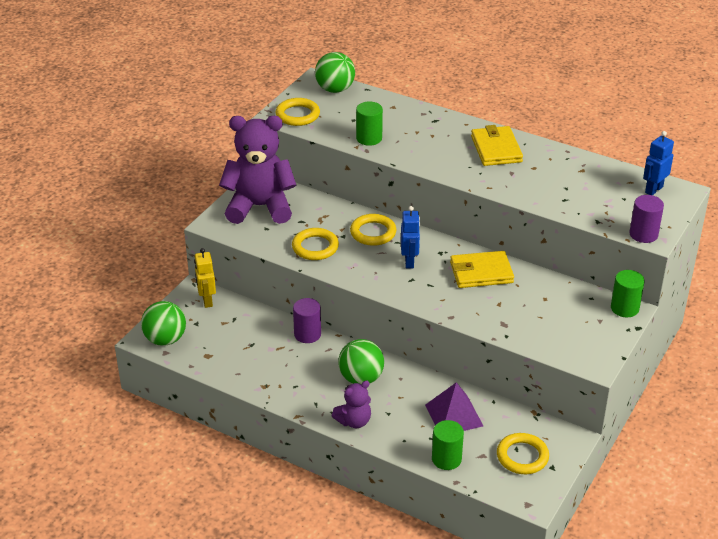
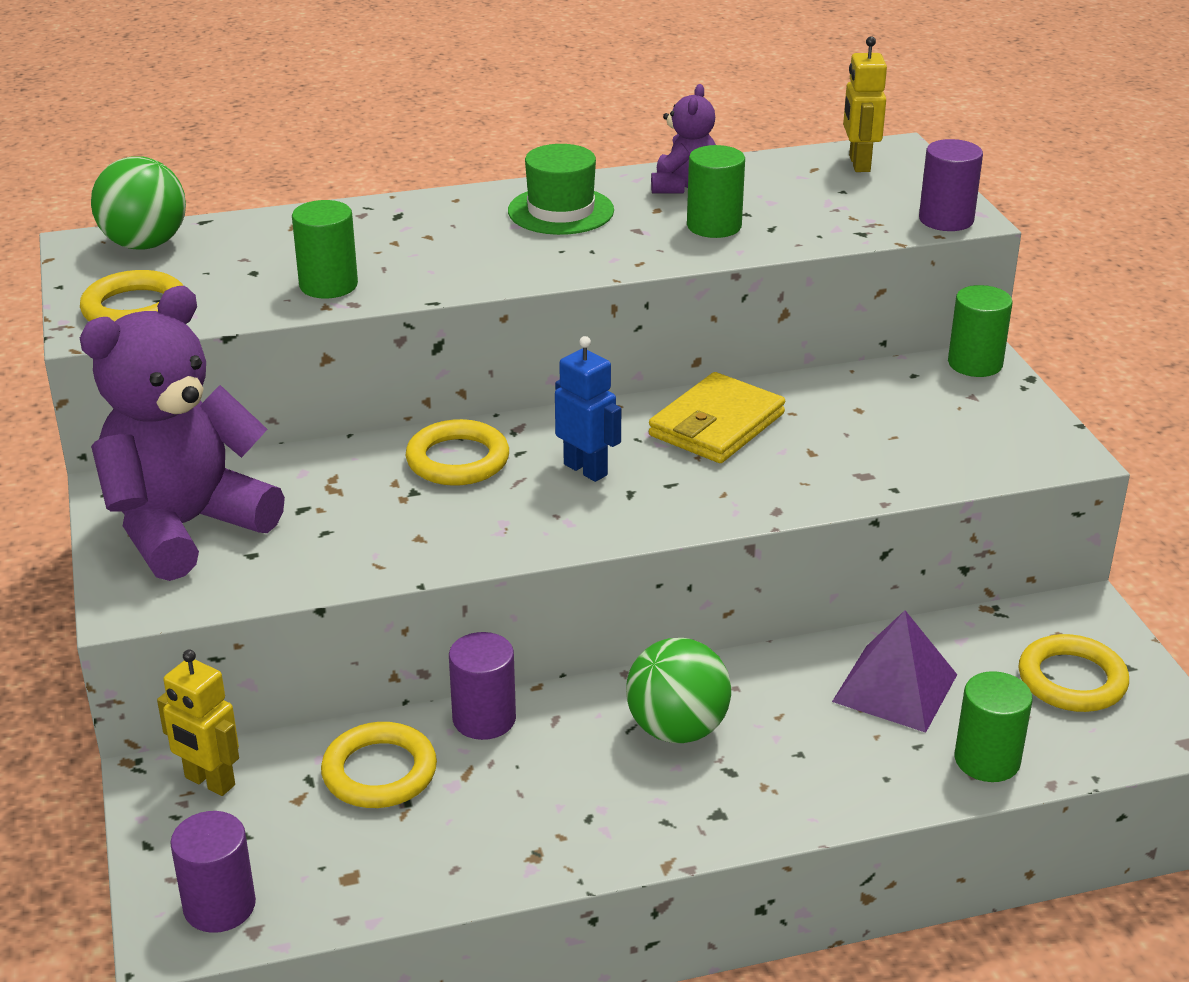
camera: 45 degrees left, 5 degrees down
green ball [141,301,186,346] -> purple cylinder [170,811,256,933]
yellow ring [292,228,339,260] -> yellow ring moved to [321,722,437,808]
purple teddy bear [332,381,371,428] -> purple teddy bear moved to [651,84,716,193]
yellow wallet [471,125,523,166] -> green hat [508,144,614,235]
blue robot [643,131,674,195] -> yellow robot [843,36,887,172]
none -> green cylinder [687,145,745,238]

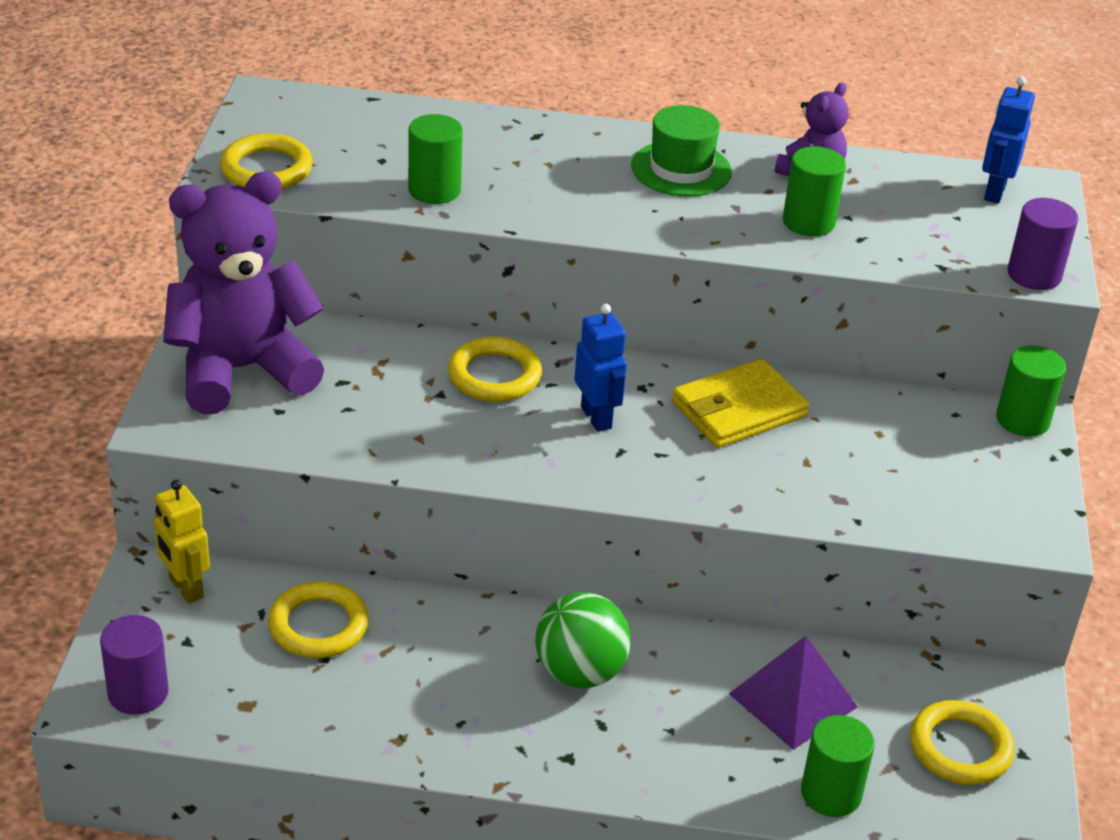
camera: 20 degrees right, 5 degrees up
green ball [91,156,186,250] -> none
purple cylinder [449,632,516,740] -> none
yellow robot [843,36,887,172] -> blue robot [982,76,1035,204]

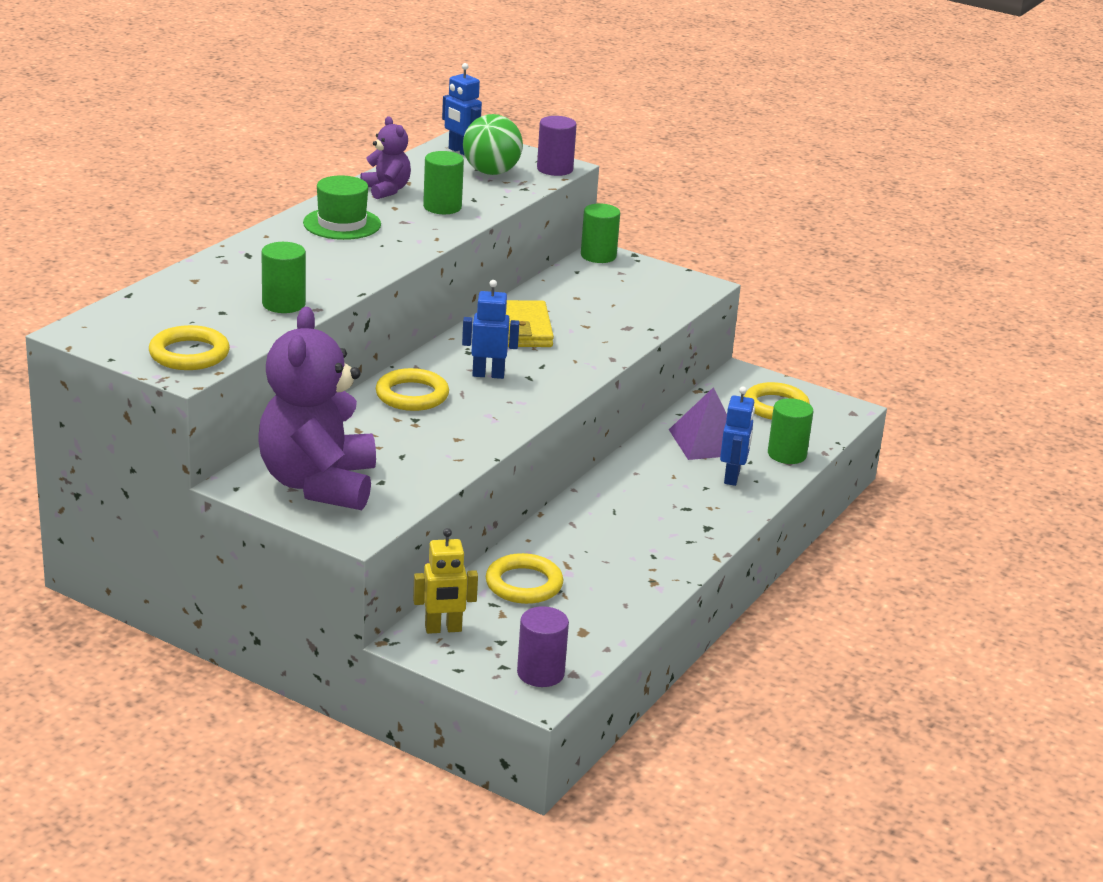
camera: 65 degrees left, 10 degrees down
green ball [535,592,631,688] -> green ball moved to [463,114,523,175]
none -> blue robot [720,387,755,486]

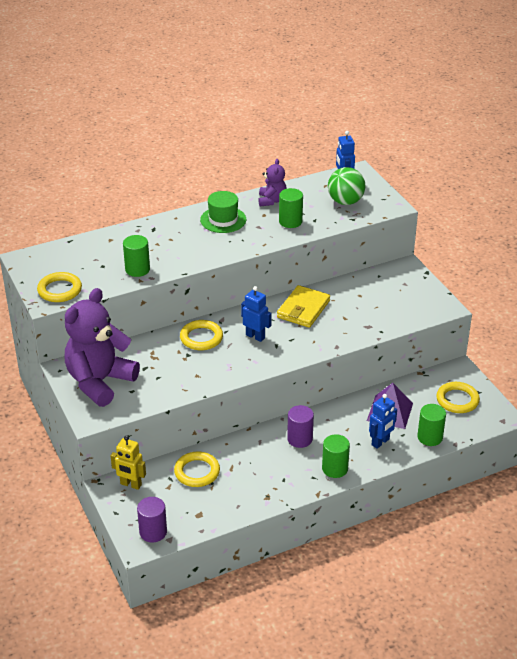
camera: 35 degrees right, 10 degrees up
purple cylinder [537,116,577,176] -> purple cylinder moved to [287,405,314,448]
green cylinder [581,203,620,263] -> green cylinder moved to [322,434,350,478]

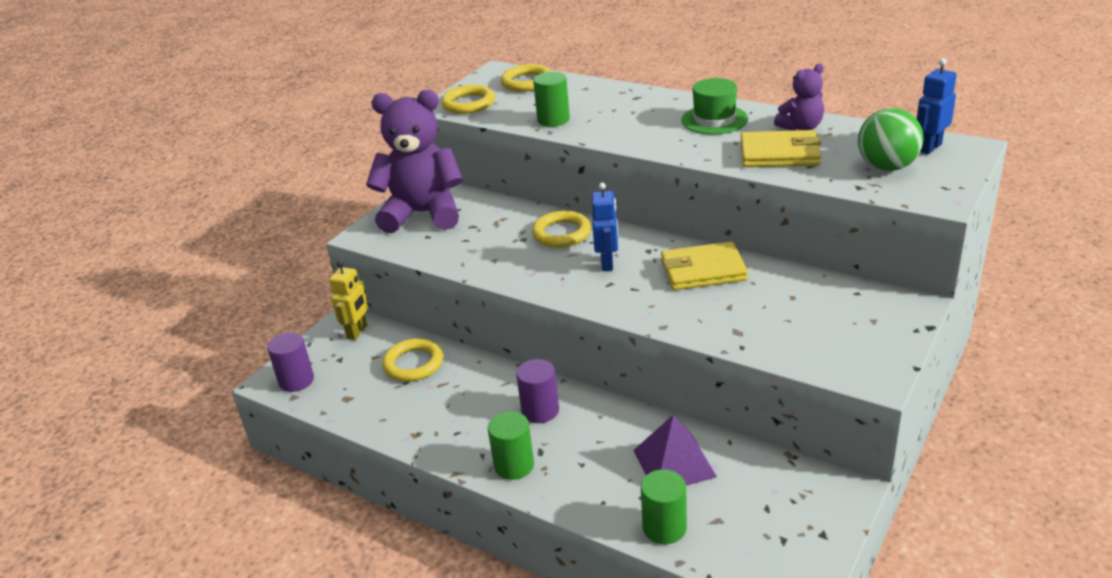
camera: 60 degrees right, 5 degrees down
yellow robot [111,436,146,490] -> yellow robot turned 150 degrees counterclockwise [329,261,368,340]
green cylinder [279,188,303,228] -> yellow wallet [740,130,821,167]
blue robot [369,394,397,449] -> none
yellow ring [436,382,480,413] -> yellow ring moved to [500,64,551,92]

